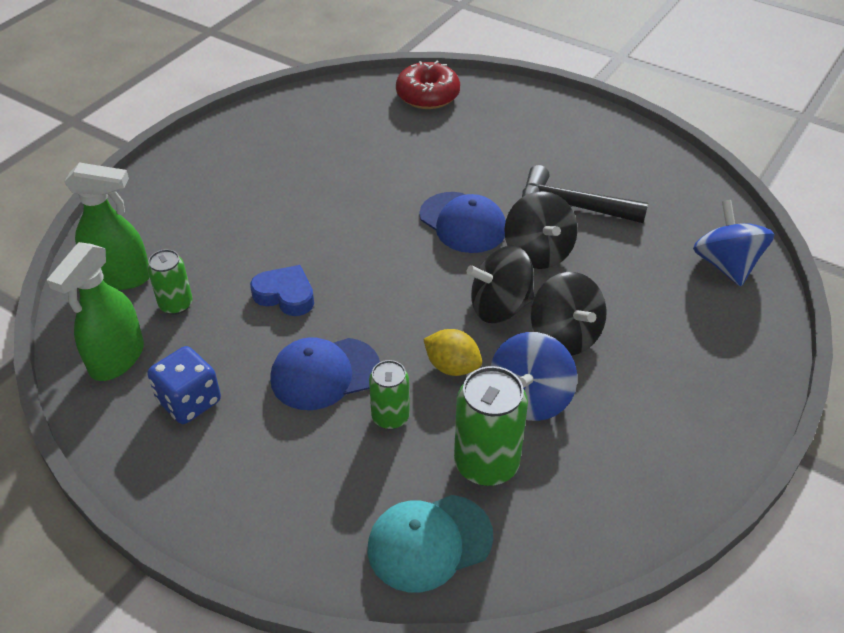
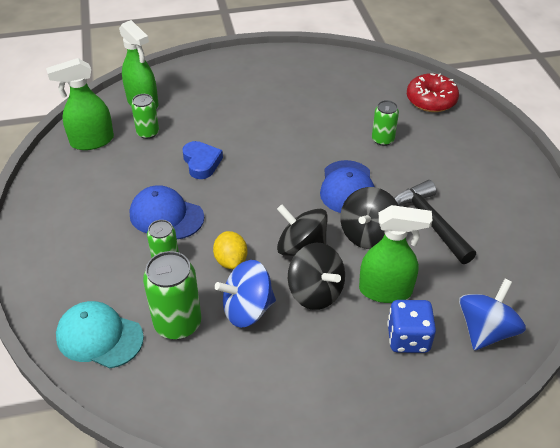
camera: 45 degrees right, 0 degrees up
blue dice [147,346,221,424] -> blue dice moved to [387,300,436,353]
black spinning top [531,272,607,356] -> black spinning top turned 60 degrees counterclockwise [288,243,345,310]
none -> green spray bottle [359,205,432,303]
none -> green can [372,100,399,146]

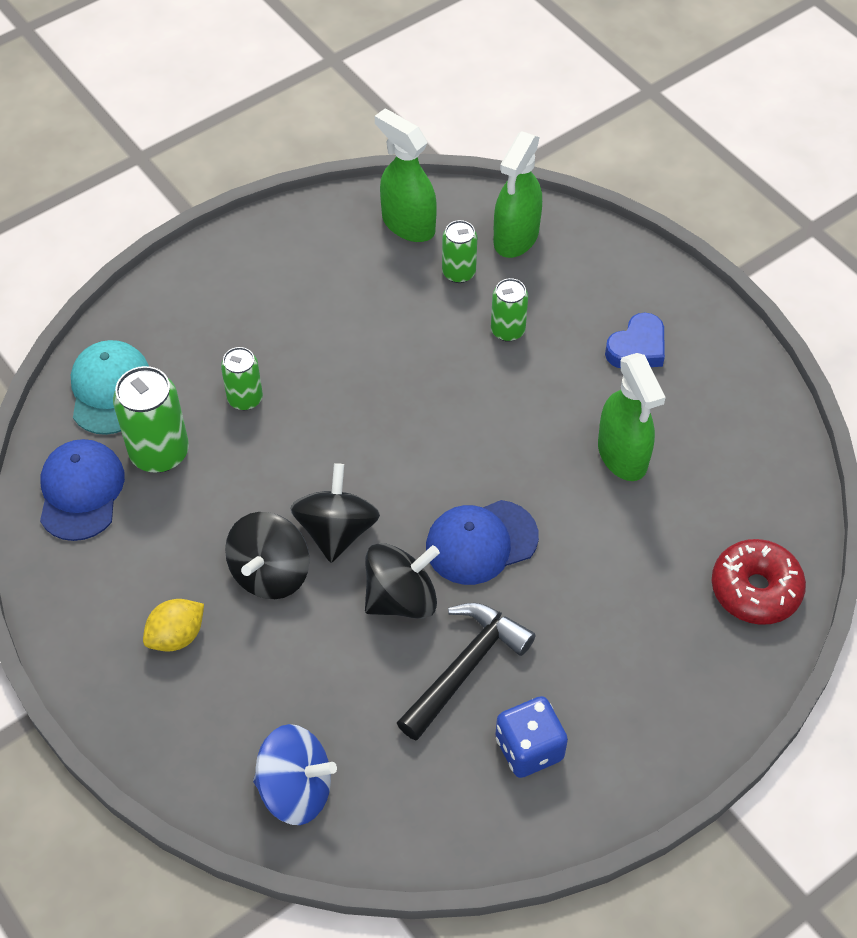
camera: 65 degrees right, 10 degrees up
blue cap [130,185,204,239] -> blue cap moved to [40,439,125,541]
blue heart [183,141,223,179] -> blue heart moved to [605,313,665,368]
yellow lemon [213,231,247,269] -> yellow lemon moved to [143,599,204,651]
blue spinning top [215,260,276,328] -> none
black spinning top [340,187,399,249] -> black spinning top turned 150 degrees clockwise [365,543,440,619]
green spray bottle [359,205,432,303] -> green spray bottle moved to [598,353,666,481]
green can [372,100,399,146] -> green can moved to [491,278,528,342]
blue dice [387,300,436,353] -> blue dice moved to [495,696,568,778]

